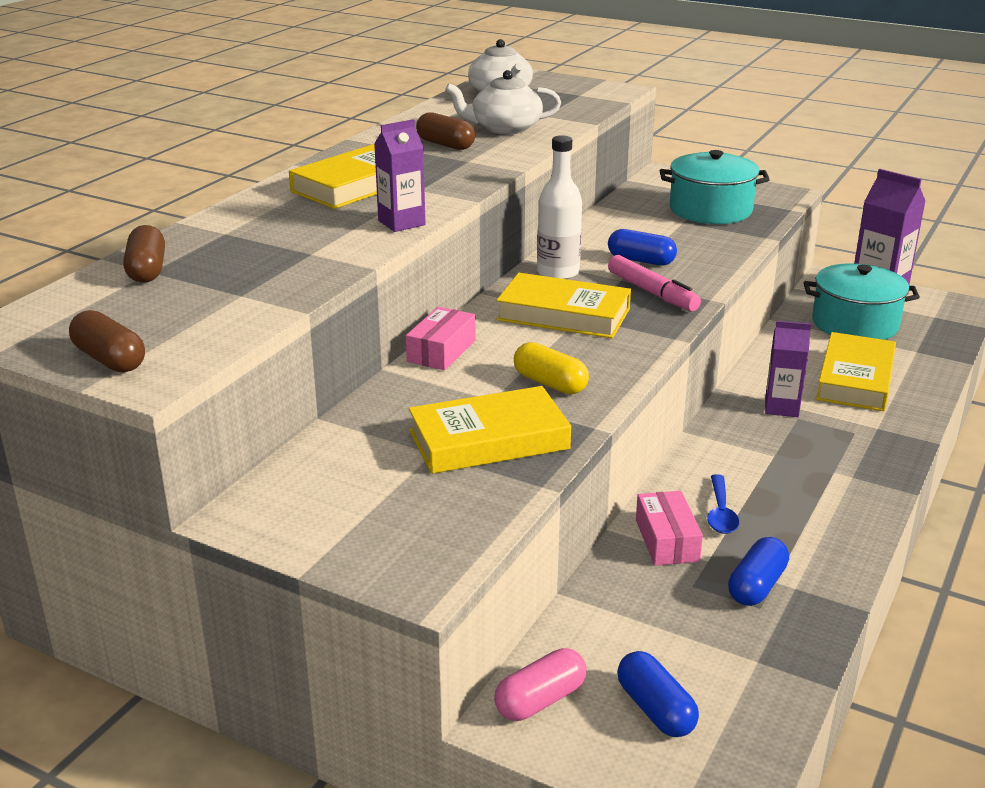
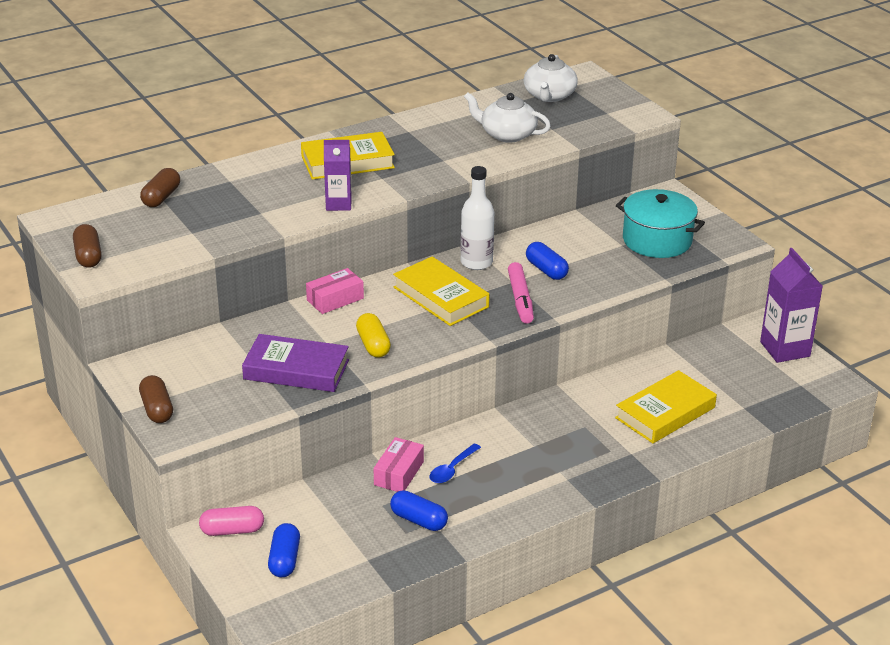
camera: 30 degrees right, 5 degrees up
yellow book [408,386,571,474] -> purple book [242,334,349,392]
brown capsule [416,112,475,150] -> brown capsule moved to [139,375,173,423]
blue capsule [728,537,789,606] -> blue capsule turned 60 degrees clockwise [390,490,448,531]
purple carton [765,321,811,417] -> none
turquoise pot [804,263,920,340] -> none

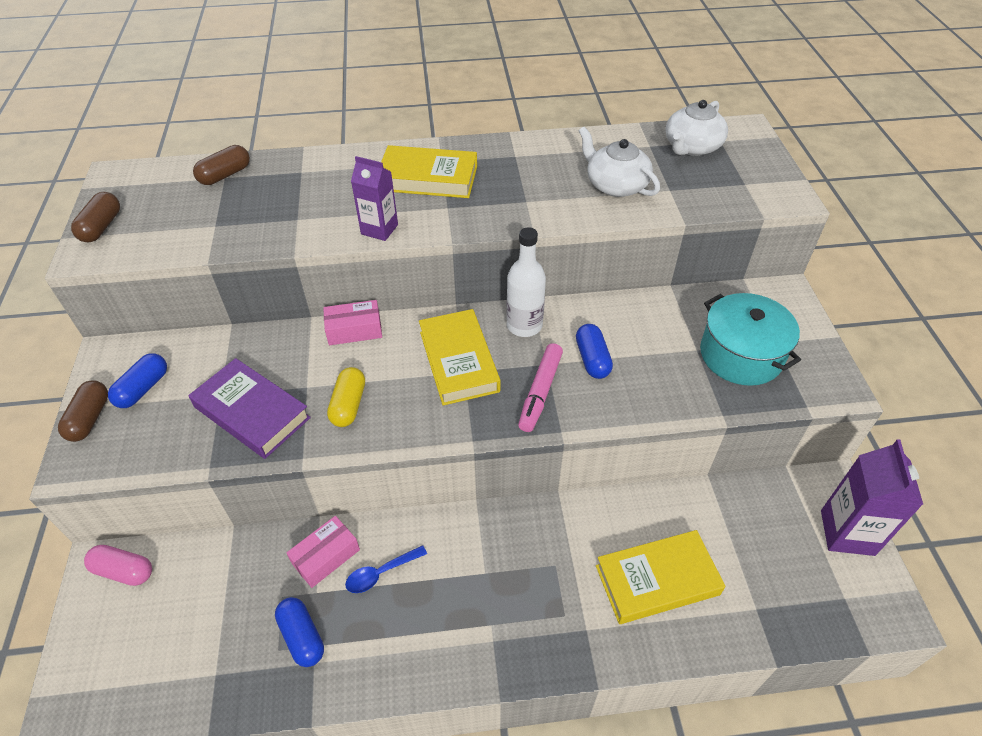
camera: 25 degrees right, 15 degrees up
blue capsule [268,523,300,577] -> blue capsule moved to [108,353,167,408]

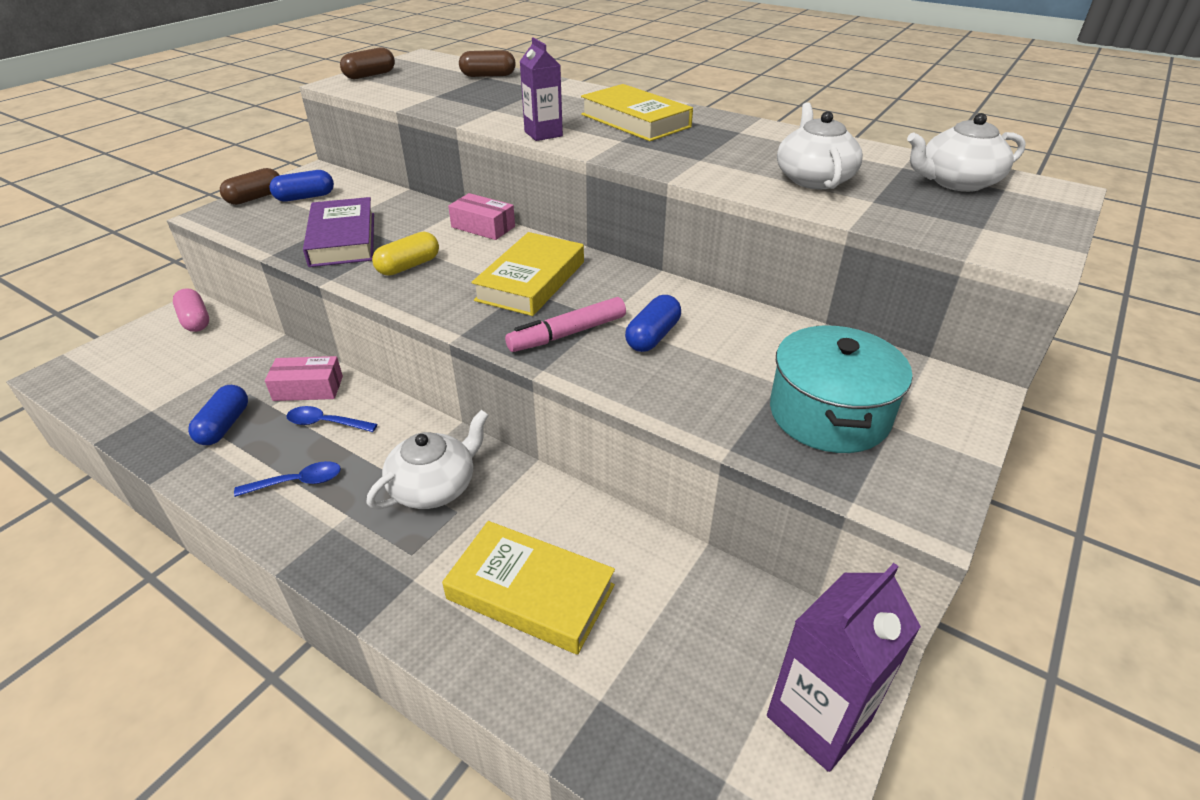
camera: 40 degrees right, 10 degrees down
white bottle [506,227,546,337] -> none
none -> blue spoon [234,461,341,497]
none -> white teapot [366,410,489,509]

